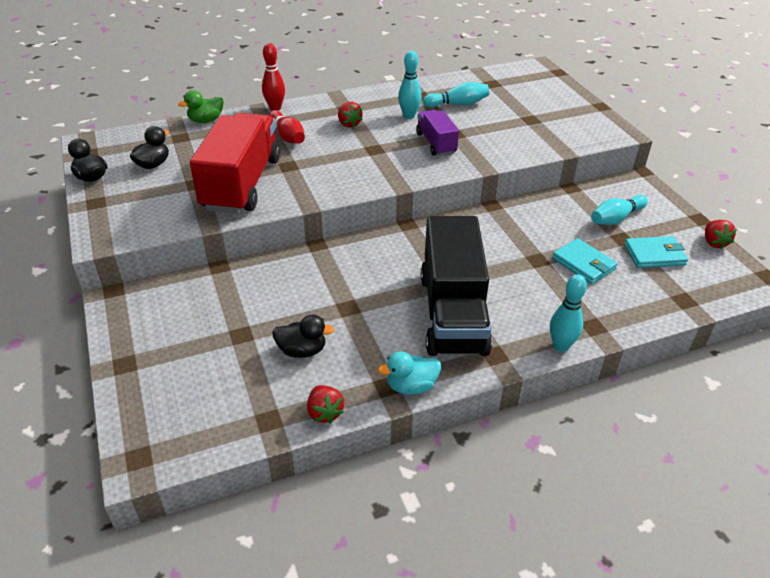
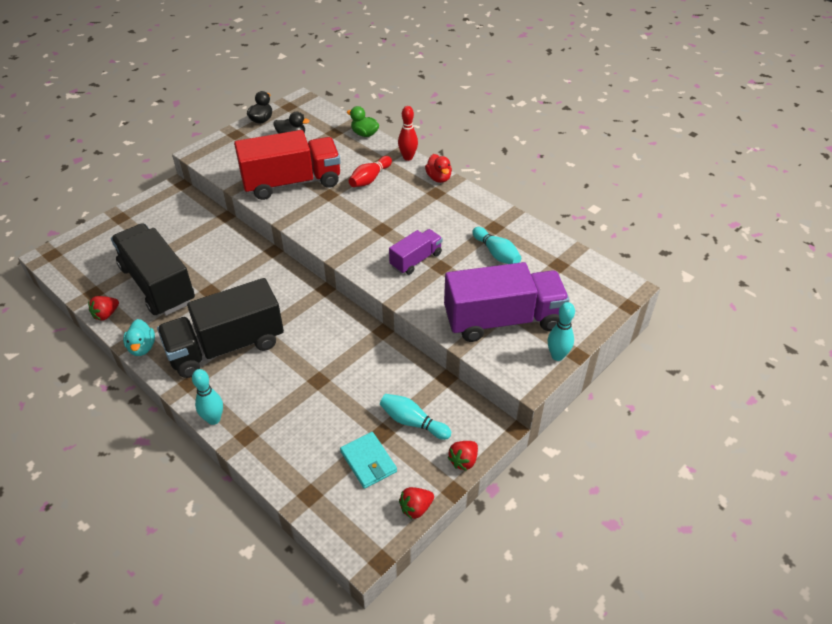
camera: 65 degrees right, 5 degrees up
black duck [272,315,334,358] -> black truck [111,223,195,316]
red strawberry [338,102,363,127] -> red strawberry moved to [447,441,478,471]
turquoise duck [378,351,441,395] -> turquoise duck turned 150 degrees counterclockwise [123,319,155,356]
turquoise bowling pin [398,51,421,119] -> turquoise bowling pin moved to [548,302,575,361]
turquoise wallet [552,238,618,284] -> none
none -> red duck [425,154,452,183]
none -> purple truck [444,262,570,342]

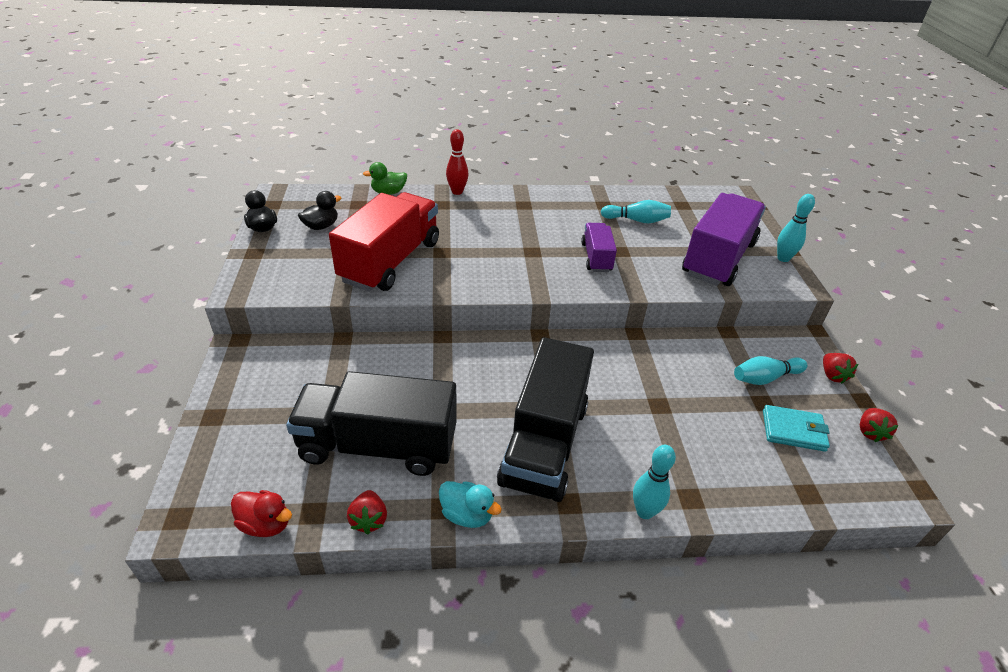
camera: 50 degrees left, 5 degrees down
red bowling pin [349,156,392,187] -> none
red duck [425,154,452,183] -> red duck moved to [231,490,292,537]

